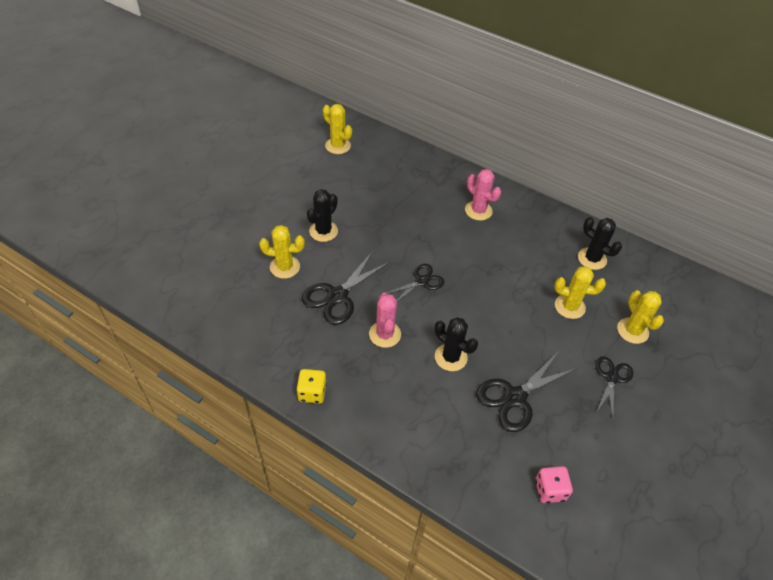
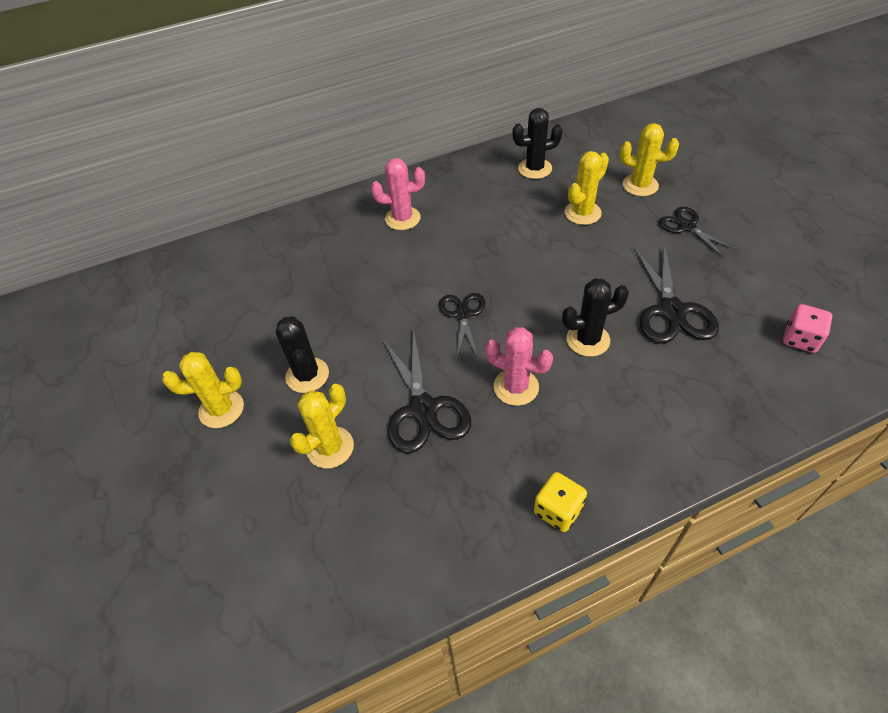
camera: 50 degrees left, 0 degrees up
yellow cactus [323,104,352,154] -> yellow cactus moved to [162,352,244,428]

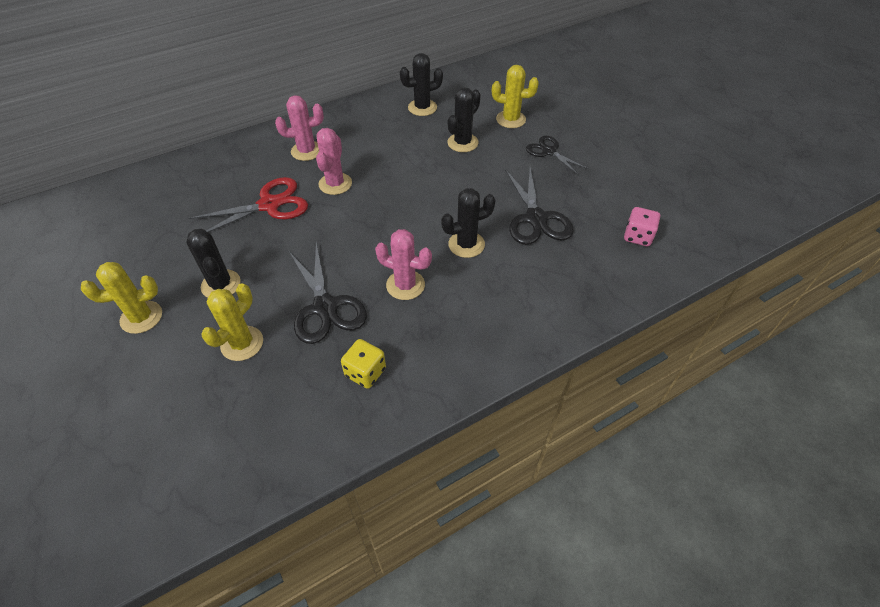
camera: 10 degrees left, 0 degrees up
black scissors [439,293,486,358] -> none
yellow dice [534,472,587,532] -> yellow dice moved to [341,339,386,389]
yellow cactus [565,151,609,225] -> black cactus [447,87,481,152]
none -> red scissors [188,177,308,233]
none -> pink cactus [316,128,352,195]

